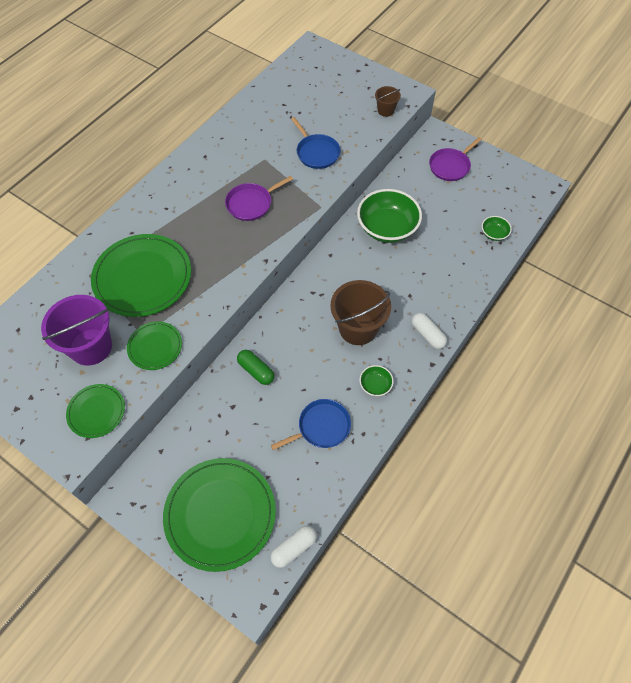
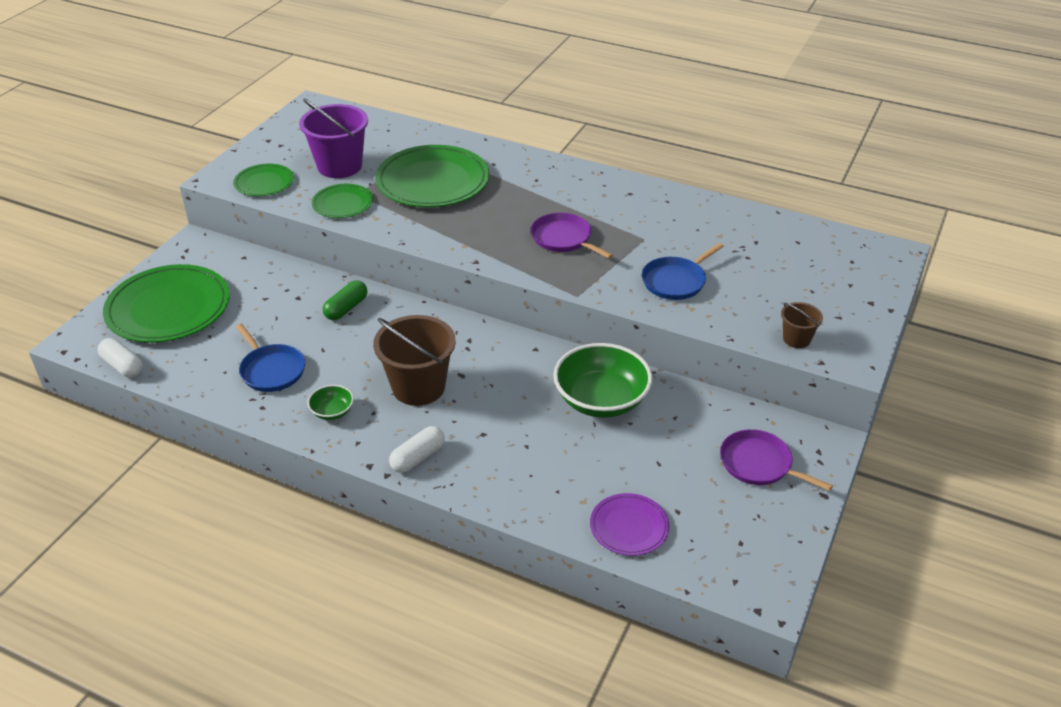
camera: 80 degrees right, 20 degrees down
green bowl [482,216,512,241] -> purple plate [590,493,670,556]

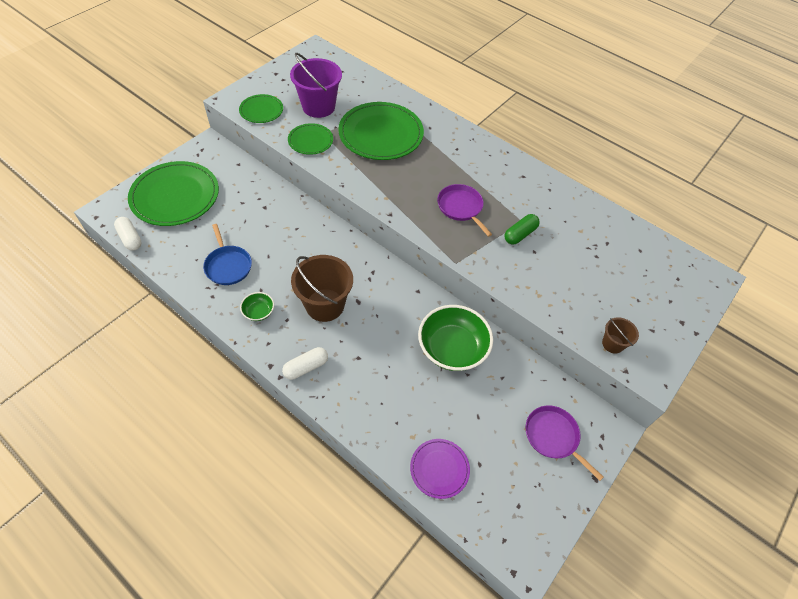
camera: 10 degrees right, 15 degrees up
green capsule [323,280,367,320] -> green capsule moved to [504,214,540,245]
blue pan [642,243,724,300] -> none

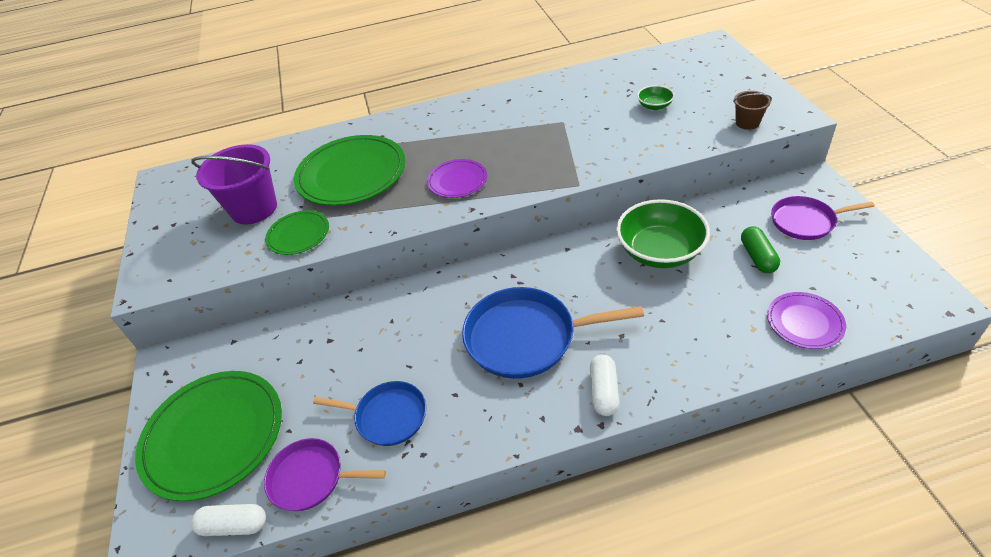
camera: 45 degrees left, 10 degrees down
green plate [239,94,283,123] -> none
green bowl [240,292,274,321] -> green bowl moved to [637,85,675,110]
brown bucket [291,255,353,322] -> blue pan [462,287,644,379]
purple pan [437,184,492,237] -> purple pan moved to [264,438,386,511]
green capsule [504,214,540,245] -> green capsule moved to [741,226,780,273]
none -> purple plate [427,159,487,198]

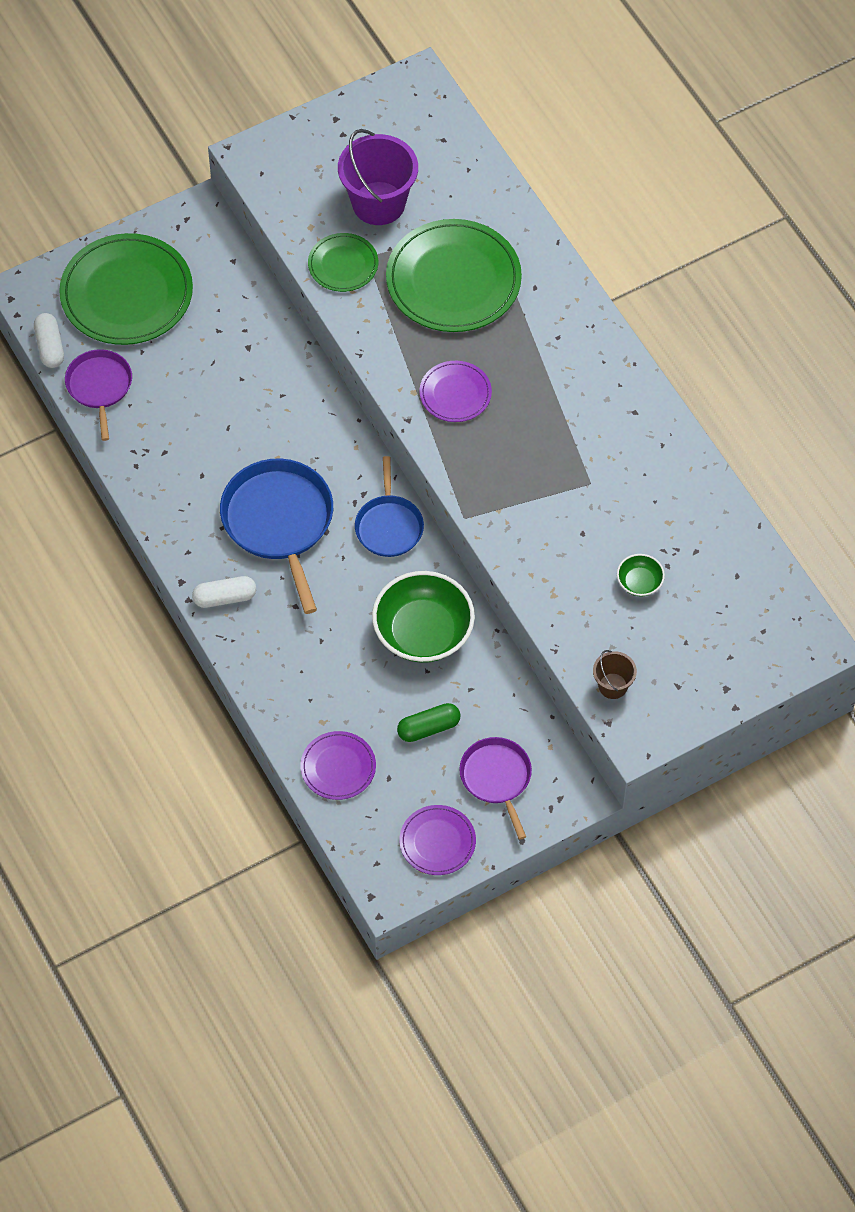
camera: 70 degrees right, 15 degrees up
blue pan [313,381,426,446] -> blue pan moved to [355,456,424,557]
none -> purple plate [399,805,476,875]

